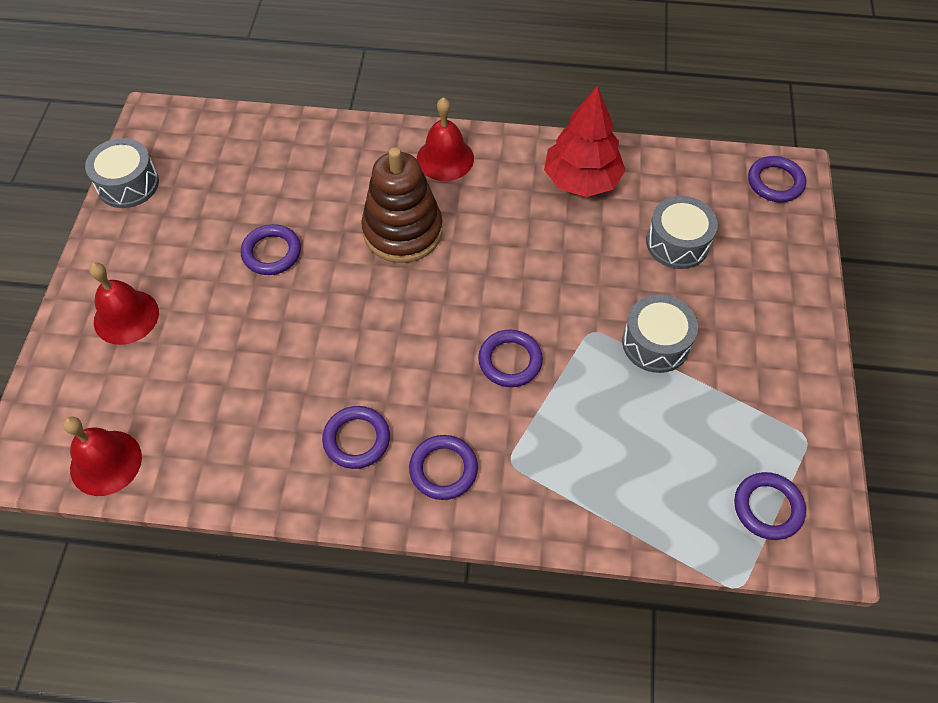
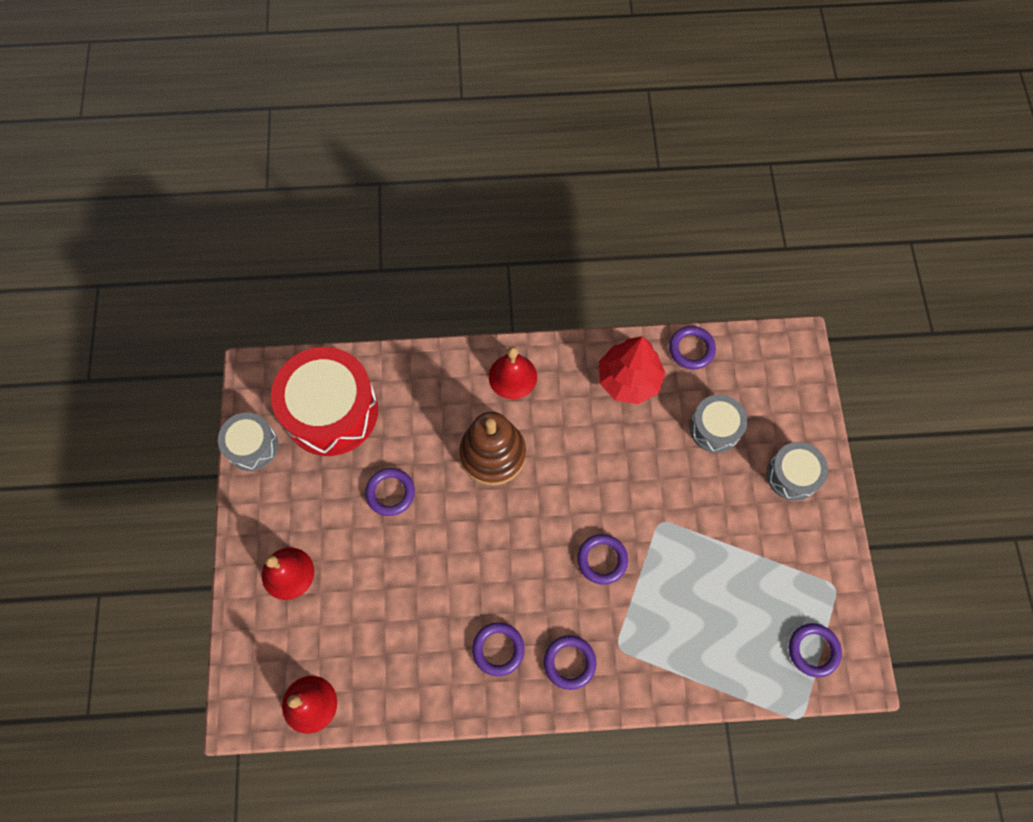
camera: 10 degrees left, 10 degrees up
grey drum [622,294,698,373] -> grey drum moved to [767,442,828,501]
purple ring [748,156,806,202] -> purple ring moved to [669,326,716,369]
none -> red drum [271,347,378,456]

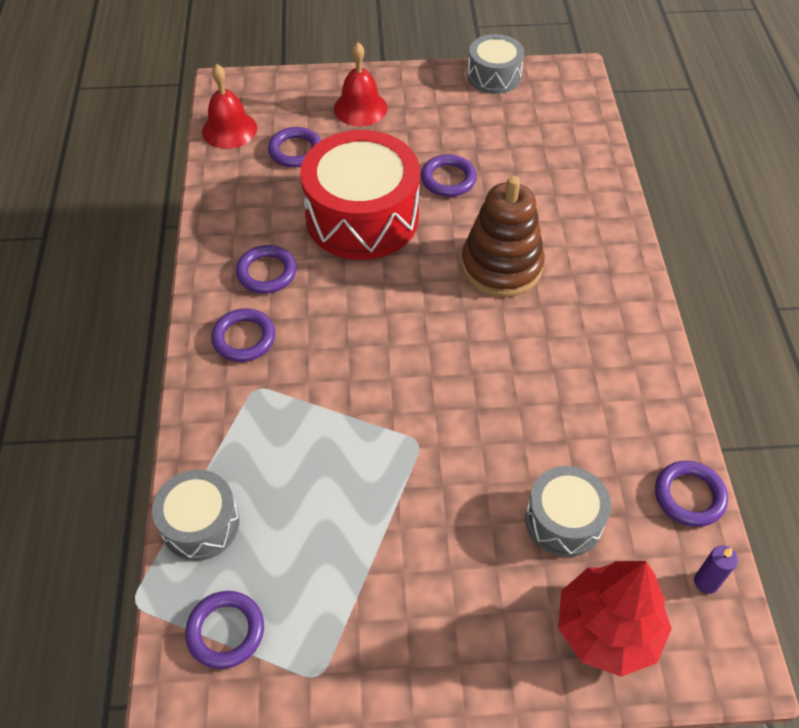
camera: 90 degrees right, 15 degrees down
red drum [271,347,378,456] -> red drum moved to [300,130,420,260]
red bell [489,347,537,399] -> none
purple ring [577,534,628,585] -> purple ring moved to [268,127,321,167]
red tree [599,336,665,404] -> red tree moved to [558,561,672,677]
grey drum [767,442,828,501] -> grey drum moved to [152,470,239,561]
none -> purple candle [694,545,738,594]

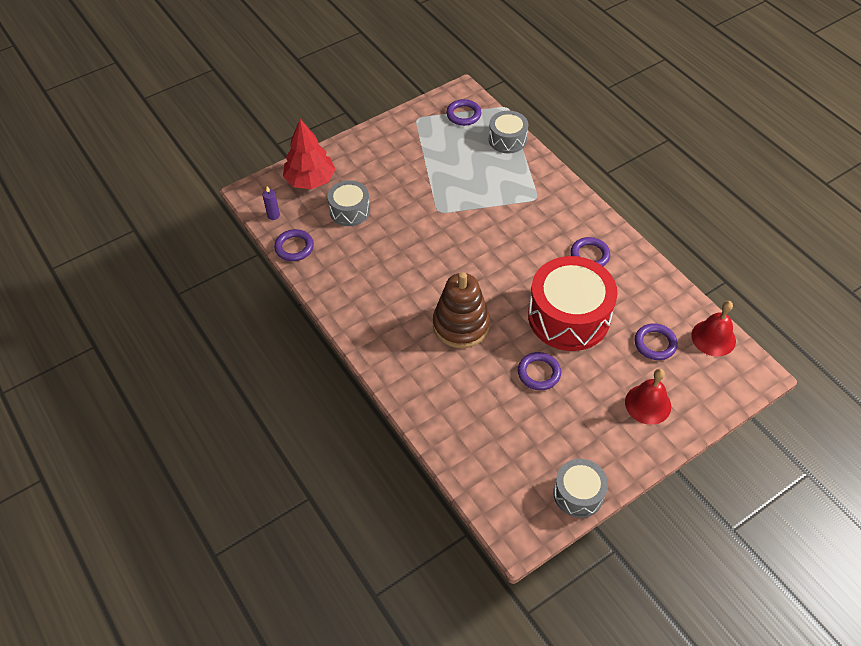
camera: 150 degrees right, 0 degrees up
purple ring [211,308,275,362] -> none

